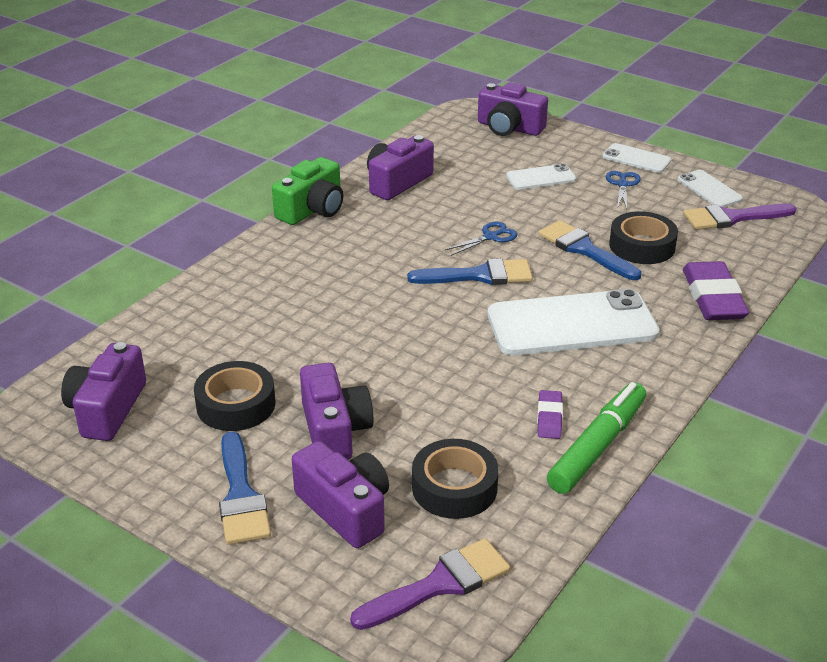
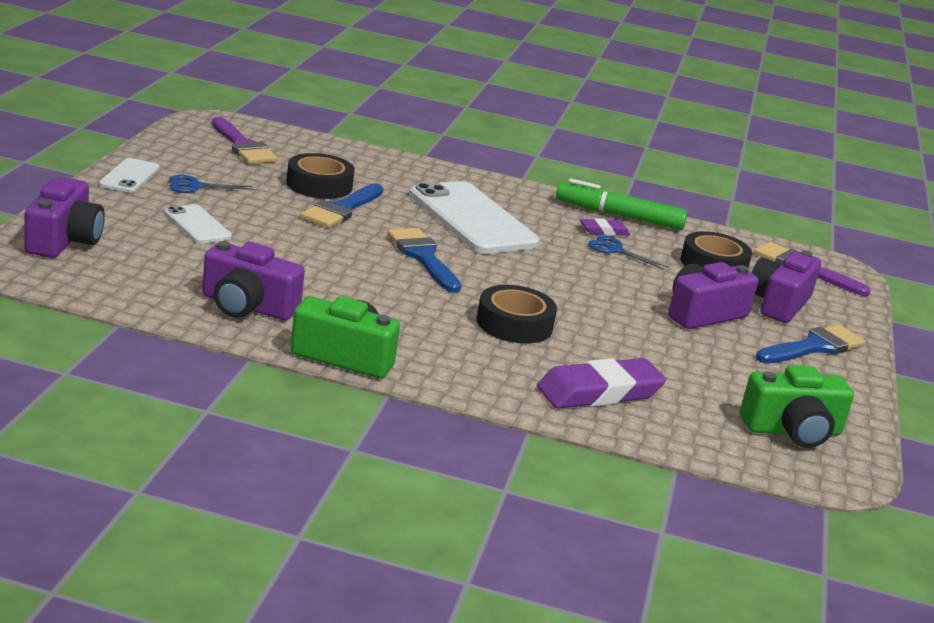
camera: 115 degrees left, 10 degrees down
purple camera [61,342,146,441] -> green camera [740,365,854,448]
black tape [194,361,275,431] -> black tape moved to [477,285,557,344]
blue scissors [445,221,517,256] -> blue scissors moved to [588,235,668,269]
white phone [677,170,743,207] -> none
purple eraser [683,261,749,320] -> purple eraser moved to [537,358,666,409]

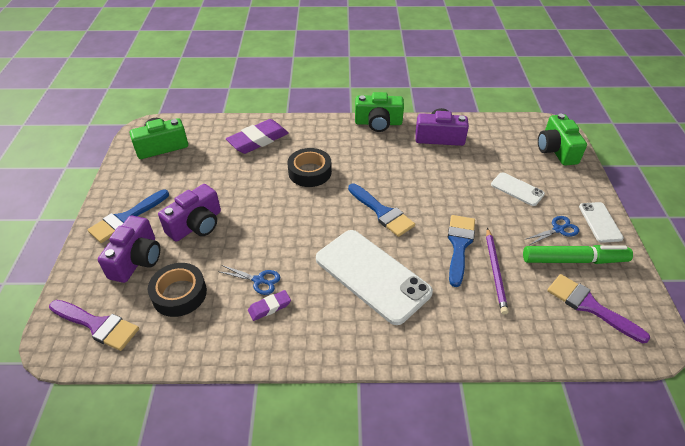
camera: 170 degrees right, 20 degrees up
purple camera [24,177,105,258] -> green camera [538,114,587,166]
black tape [286,153,355,199] -> purple pencil [486,228,508,315]
green marker [556,178,688,230] -> green marker moved to [523,245,633,264]

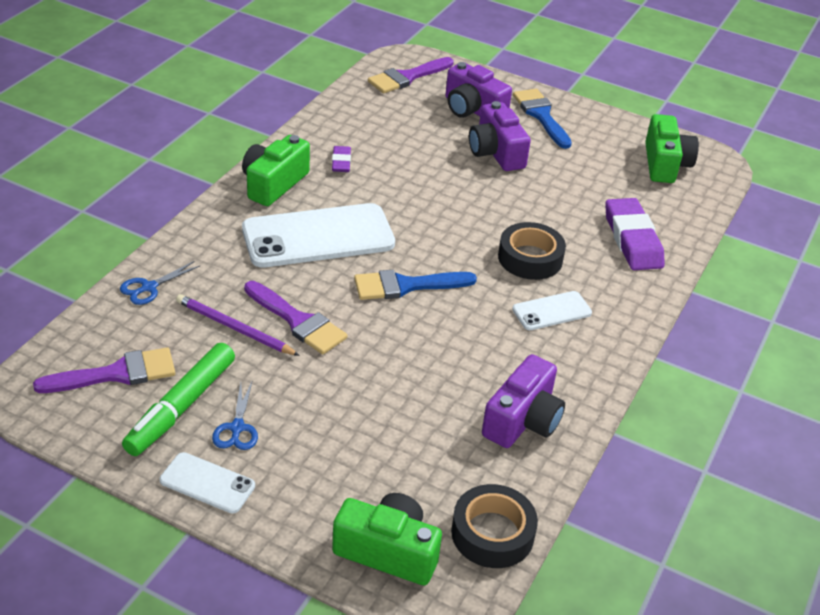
camera: 115 degrees right, 5 degrees down
black tape [148,263,207,317] -> black tape moved to [451,484,538,568]
blue scissors [218,265,280,295] -> blue scissors moved to [120,261,200,305]
green camera [355,92,404,132] -> green camera moved to [242,135,310,206]
blue brush [448,215,475,287] -> purple brush [244,281,347,355]
white phone [491,172,545,206] -> white phone moved to [512,291,592,330]

